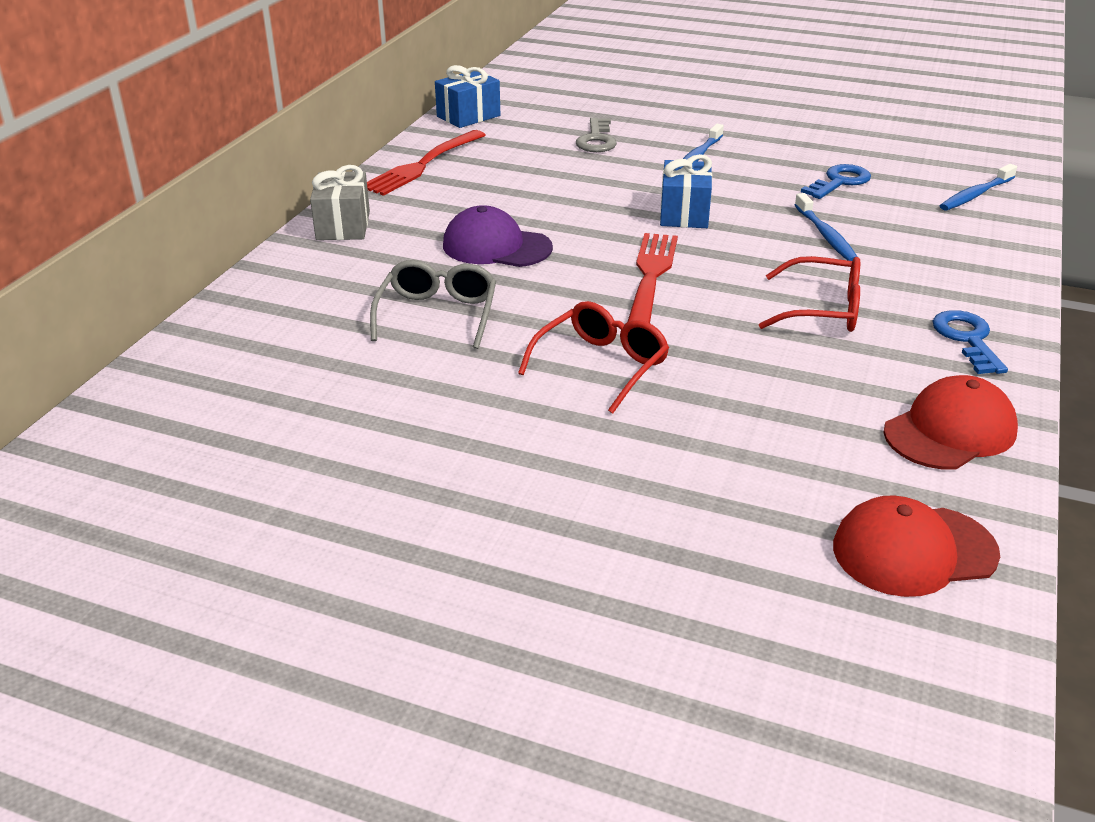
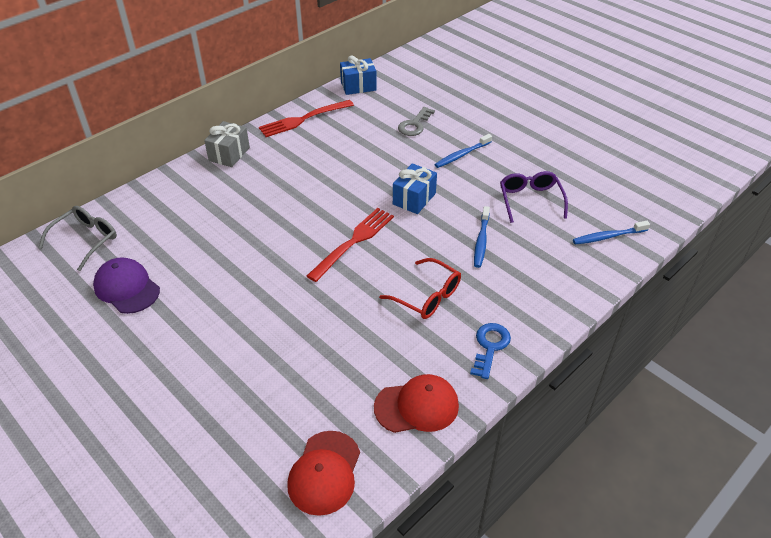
camera: 25 degrees right, 10 degrees up
grey glasses [370,260,496,349] -> grey glasses moved to [38,206,117,271]
purple cap [443,205,553,267] -> purple cap moved to [93,257,160,314]
red glasses [518,301,669,414] -> none
blue key [801,164,871,199] -> purple glasses [500,171,568,223]
red cap [833,495,1000,597] -> red cap turned 90 degrees counterclockwise [287,431,360,516]

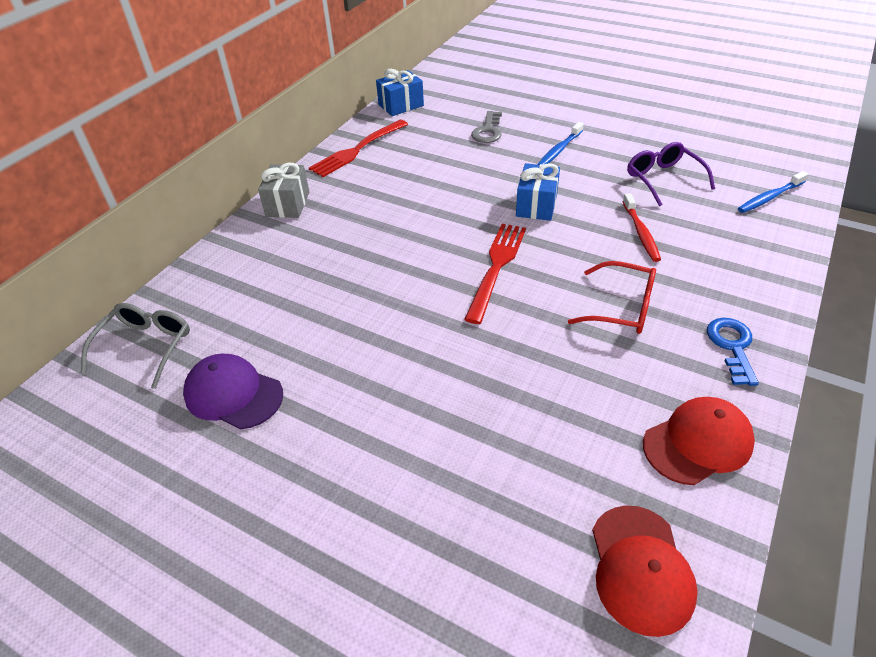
camera: 15 degrees left, 0 degrees up
blue toothbrush [474,206,490,268] -> red toothbrush [623,193,661,262]

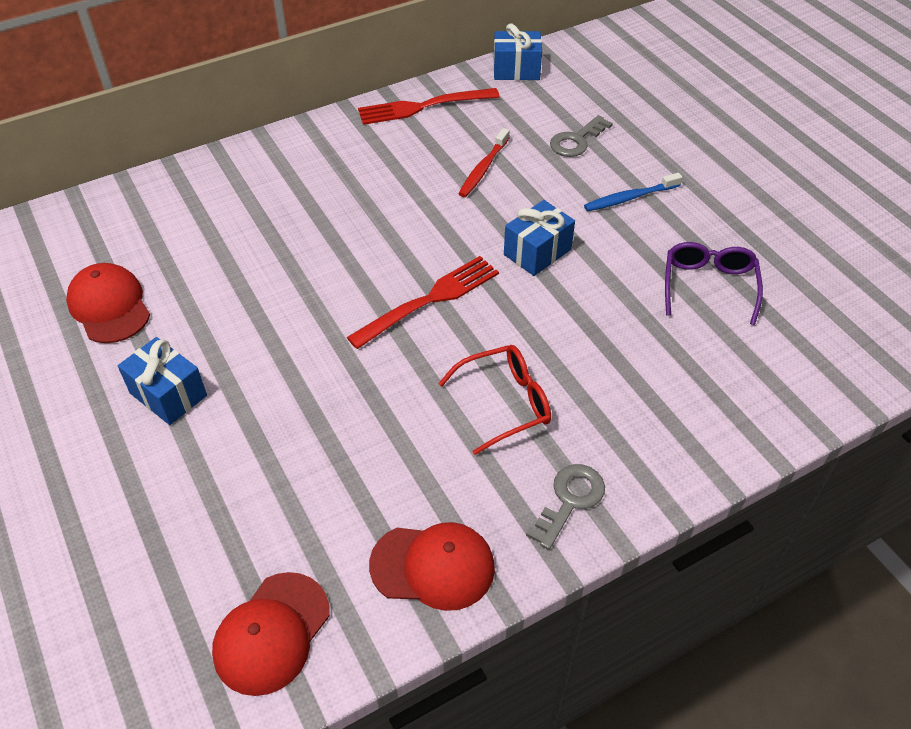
camera: 30 degrees right, 5 degrees up
grey glasses [81,303,190,389] -> none
purple cap [183,354,283,429] -> red cap [66,263,150,343]
grey gift [258,163,309,218] -> none
red glasses [568,261,656,334] -> red glasses turned 75 degrees counterclockwise [438,345,551,455]
red toothbrush [623,193,661,262] -> red toothbrush moved to [458,128,509,197]
blue key [707,318,759,386] -> grey key [526,464,605,550]
blue toothbrush [738,171,808,213] -> none
none -> blue gift [118,337,207,425]

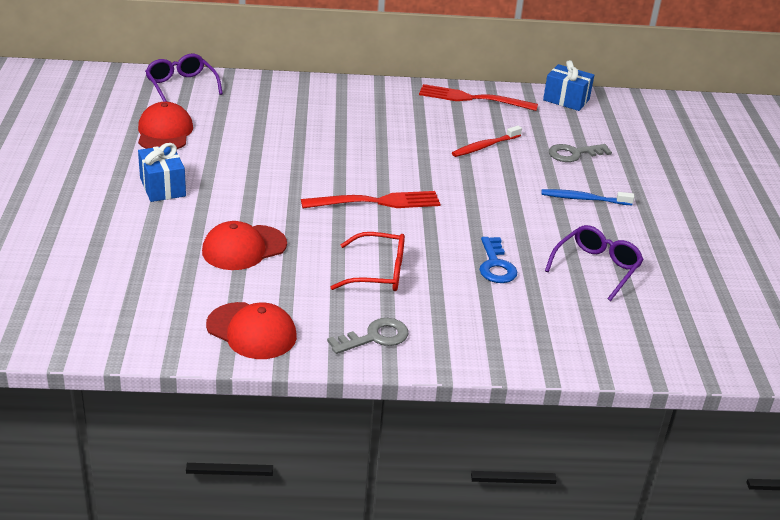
camera: 25 degrees right, 15 degrees down
red cap [212,572,330,696] -> red cap moved to [202,221,287,270]
blue gift [504,200,575,276] -> none
none -> purple glasses [145,54,223,102]
none -> blue key [480,237,517,283]

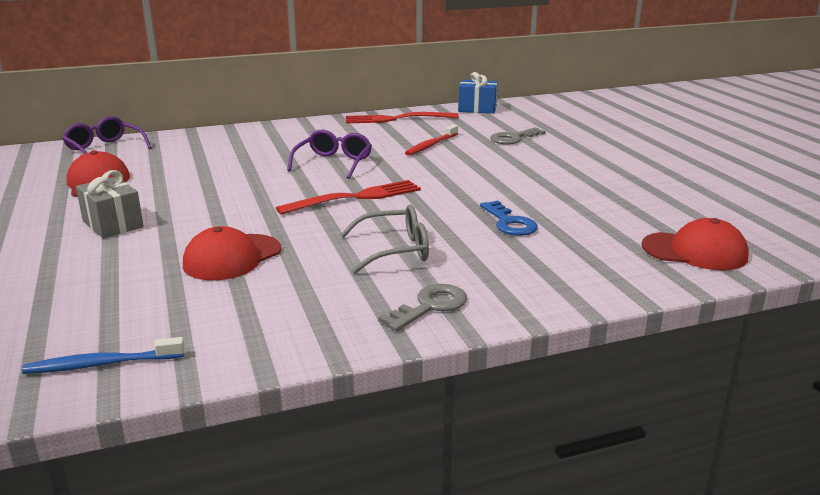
camera: 15 degrees left, 10 degrees down
blue gift [138,143,186,202] -> grey gift [76,170,144,238]
red cap [206,302,297,359] -> red cap moved to [641,218,749,270]
red glasses [330,232,405,291] -> grey glasses [340,204,429,274]
blue toothbrush [541,189,634,205] -> blue toothbrush moved to [22,337,185,374]
purple glasses [545,225,644,301] -> purple glasses moved to [287,130,372,179]

